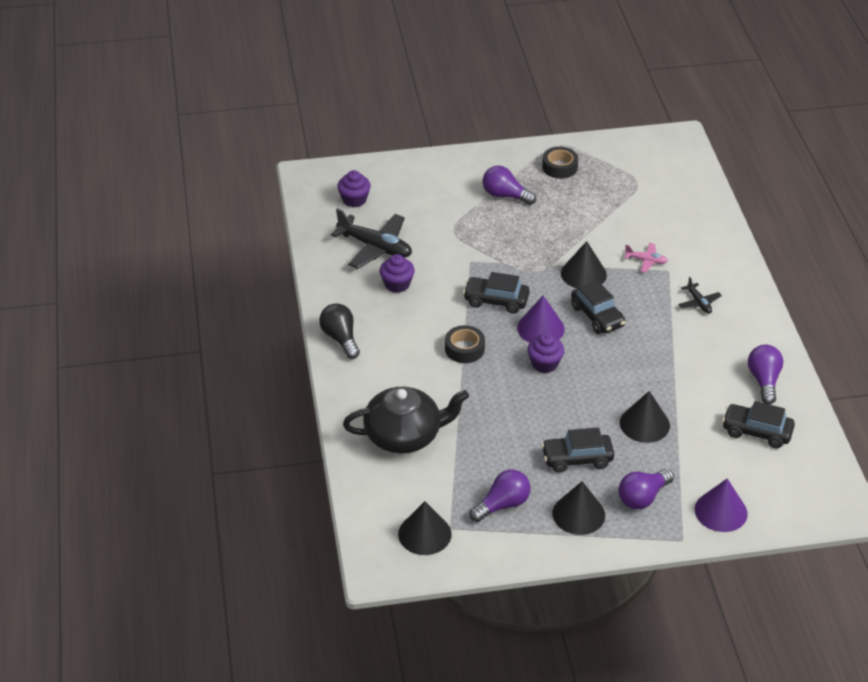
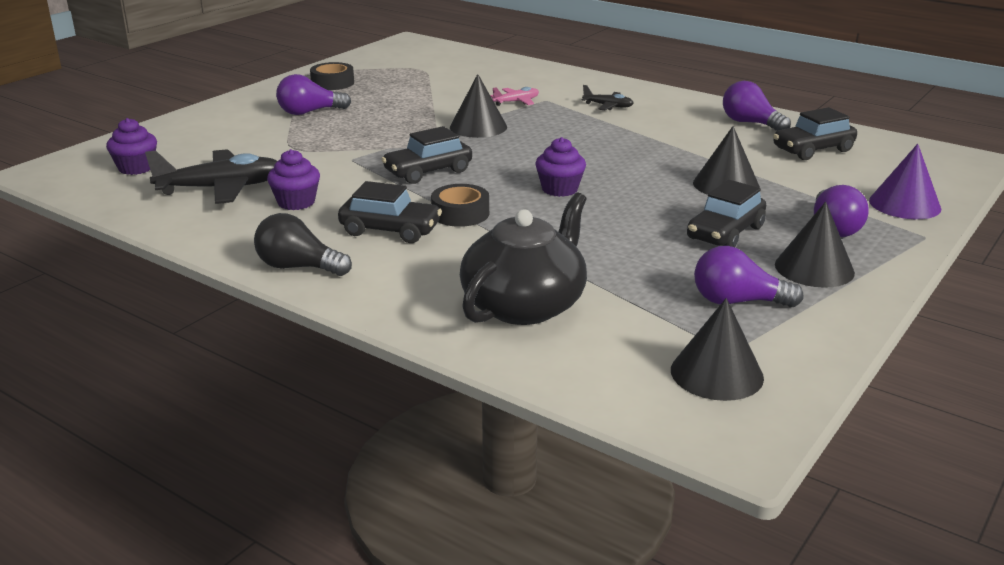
camera: 45 degrees left, 15 degrees down
purple light bulb [469,470,530,522] -> purple light bulb turned 90 degrees counterclockwise [694,246,803,307]
purple cone [517,296,565,343] -> none
black car [571,280,626,334] -> black car moved to [338,181,442,243]

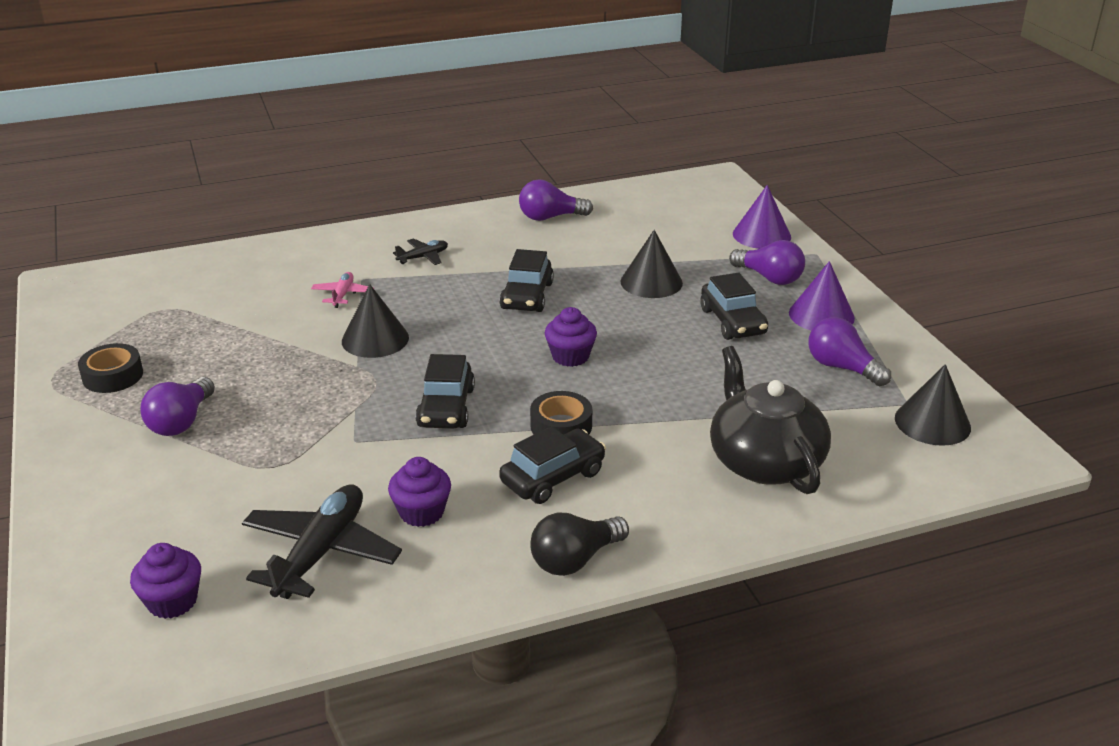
camera: 55 degrees left, 5 degrees up
purple light bulb [694,246,803,307] -> purple light bulb turned 90 degrees clockwise [809,317,891,386]
black car [773,107,857,160] -> black car moved to [499,249,554,312]
black cone [775,202,855,288] -> purple cone [789,261,855,330]

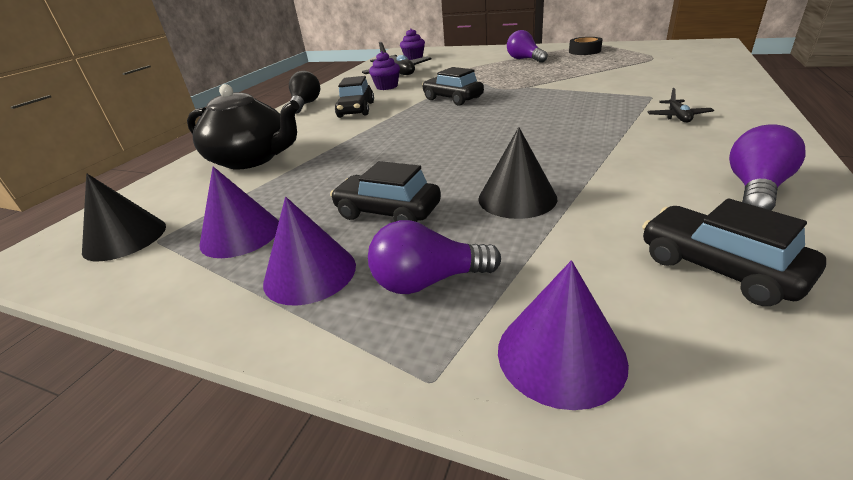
camera: 135 degrees right, 0 degrees up
pink plane [311,272,368,308] -> none
black cone [342,284,409,358] -> none
black car [499,249,554,312] -> black car moved to [642,198,826,306]
black tape [530,391,592,435] -> none
purple cupcake [545,307,597,367] -> none
purple light bulb [809,317,891,386] -> purple cone [199,167,279,258]

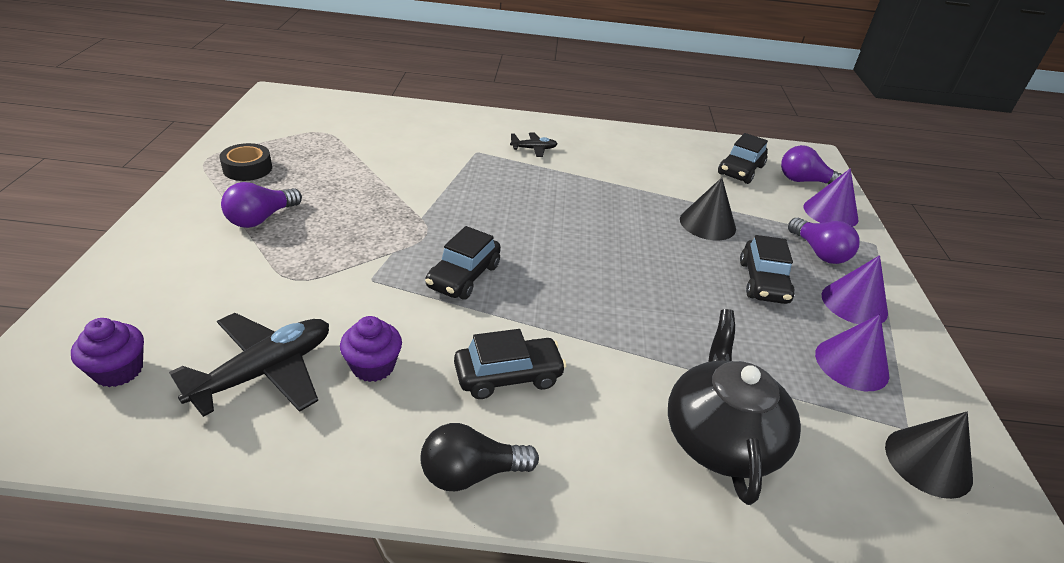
camera: 115 degrees left, 5 degrees up
purple light bulb [729,125,806,210] -> purple light bulb moved to [781,145,842,185]

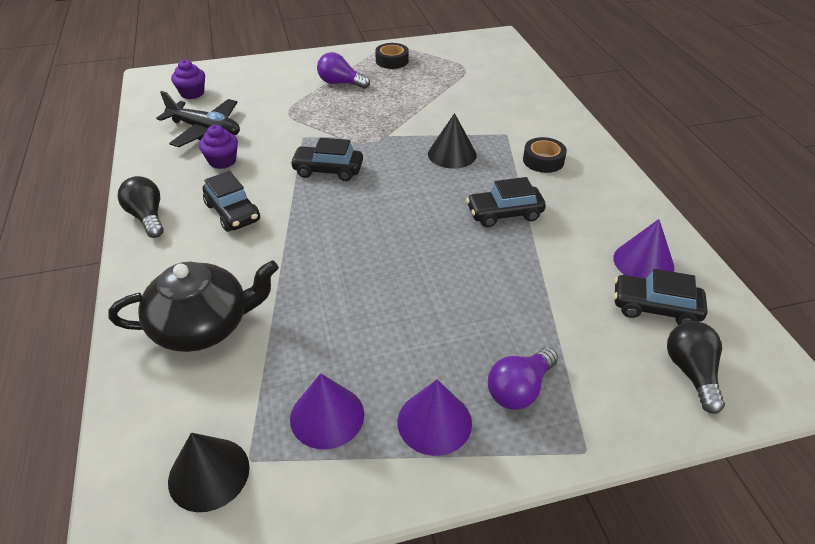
camera: 75 degrees right, 5 degrees up
black plane [510,133,557,157] -> black tape [523,137,567,173]
black cone [680,178,736,240] -> black cone moved to [428,113,477,169]
black car [740,235,795,304] -> black car moved to [466,177,546,227]
purple light bulb [781,145,842,185] -> black light bulb [667,321,725,414]
purple cone [804,168,858,227] -> purple cone moved to [613,219,675,279]

